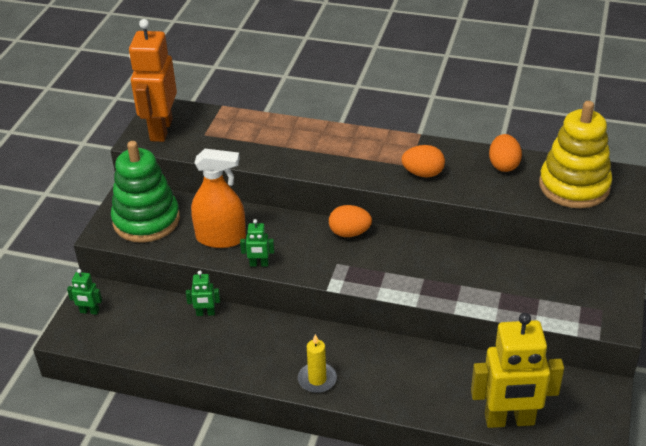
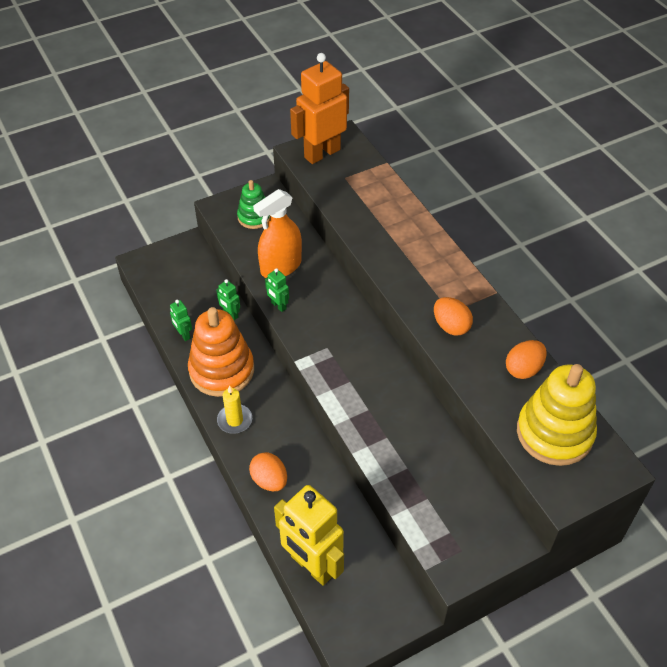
camera: 45 degrees right, 10 degrees up
green robot [67,269,102,315] -> green robot moved to [170,300,192,341]
green stacking toy [111,141,180,243] -> green stacking toy [237,180,270,229], size x0.56
orange spray bottle [191,149,246,248] -> orange spray bottle turned 90 degrees clockwise [253,189,302,278]
orange egg [329,205,372,237] -> orange egg moved to [249,452,287,491]
none -> orange stacking toy [188,307,254,397]

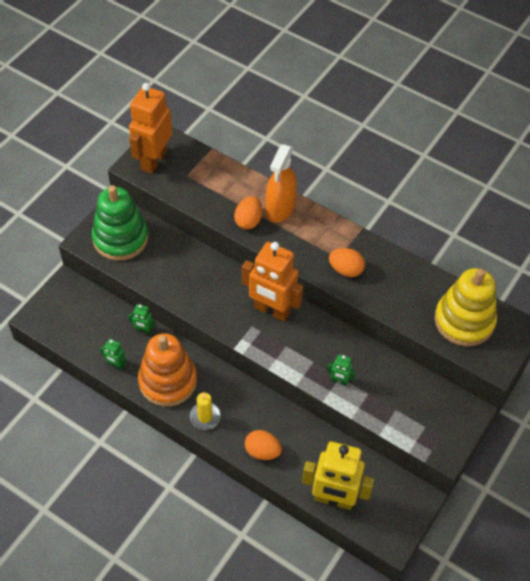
camera: 30 degrees left, 5 degrees up
green stacking toy [237,180,270,229] -> green stacking toy [92,185,148,261], size x1.79
orange spray bottle [253,189,302,278] -> orange spray bottle moved to [266,144,297,223]
green robot [265,268,289,312] -> green robot moved to [327,354,356,386]
orange egg [506,340,547,379] -> orange egg moved to [234,196,262,230]
none -> orange robot [242,242,303,322]

